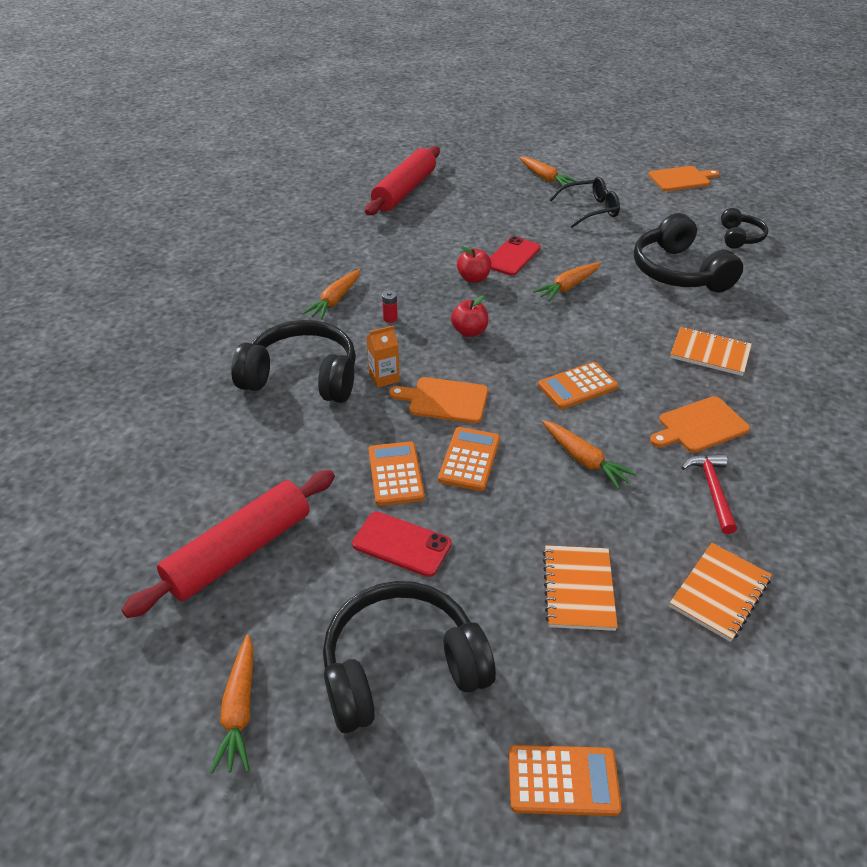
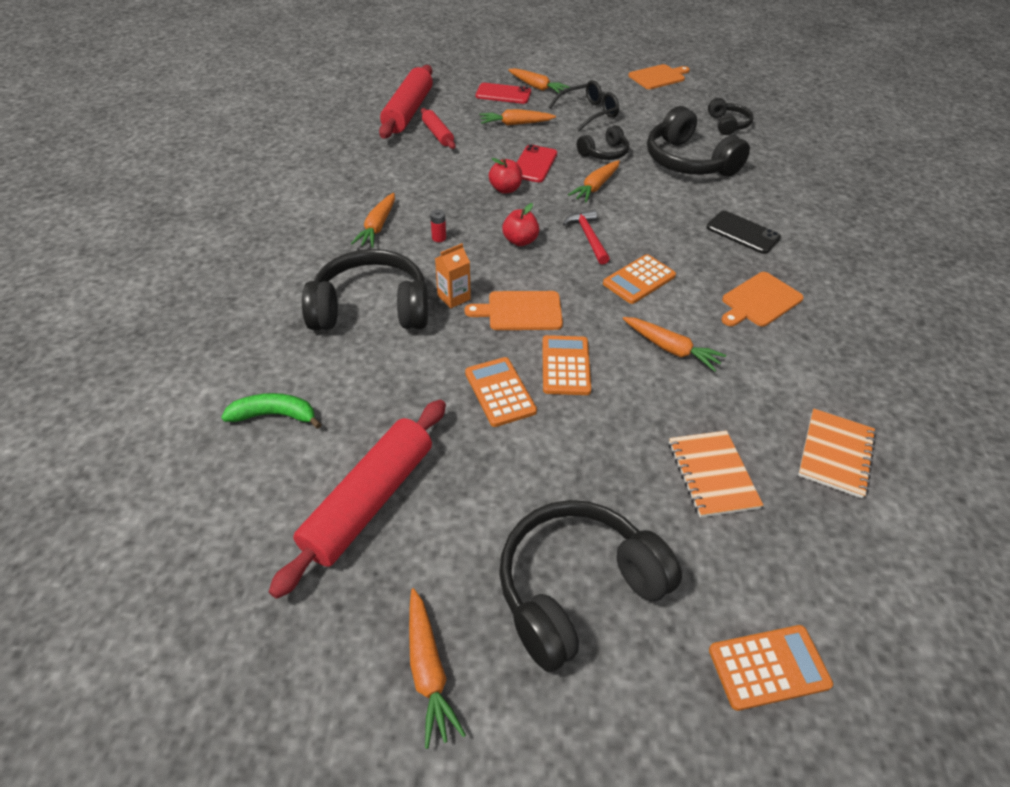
camera: 15 degrees left, 5 degrees up
red phone [352,512,451,577] -> red phone moved to [476,83,531,104]
orange notebook [670,327,752,376] -> black phone [706,211,781,254]
red hammer [681,454,737,534] -> red hammer moved to [563,210,610,265]
none -> green banana [221,393,322,429]
none -> red rolling pin [421,108,455,149]
none -> orange carrot [480,109,556,126]
none -> black headphones [577,125,629,160]

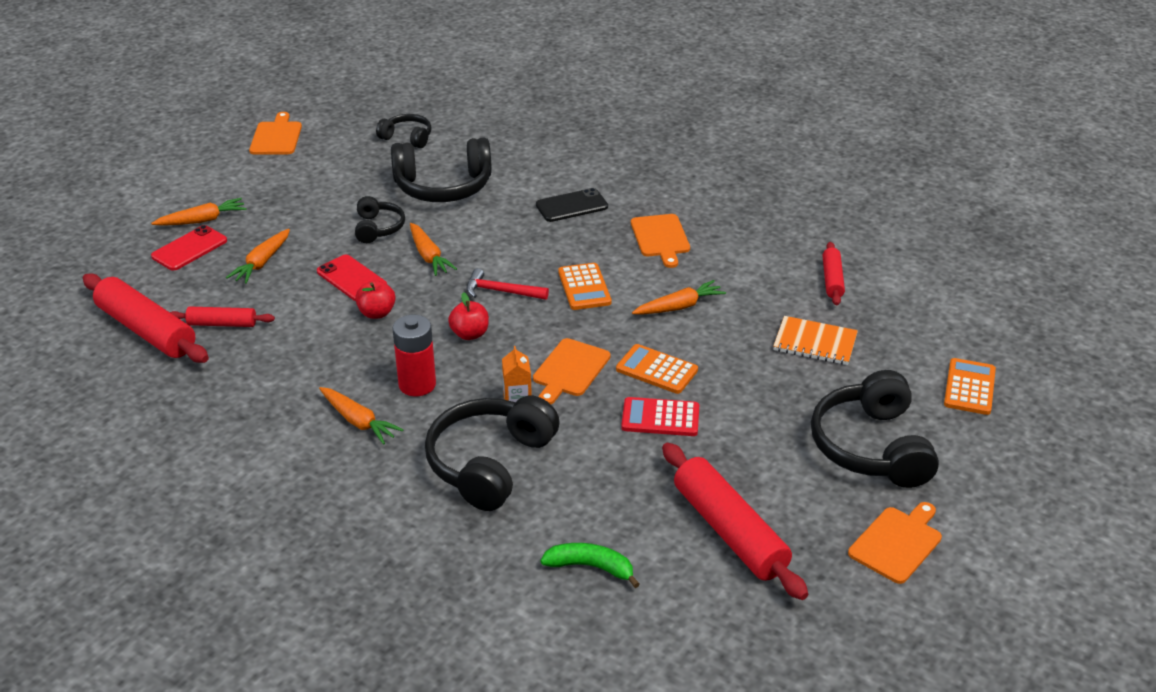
camera: 60 degrees left, 10 degrees down
green banana [221,393,322,429] -> green banana turned 75 degrees clockwise [540,543,640,588]
orange carrot [409,588,466,749] -> orange cutting board [848,502,942,584]
red battery [430,209,446,242] -> red battery [392,315,436,396], size x2.25
orange calculator [465,357,537,427] -> red calculator [621,397,699,436]
black glasses [549,80,619,131] -> none
orange notebook [798,408,876,498] -> red rolling pin [823,242,845,305]

